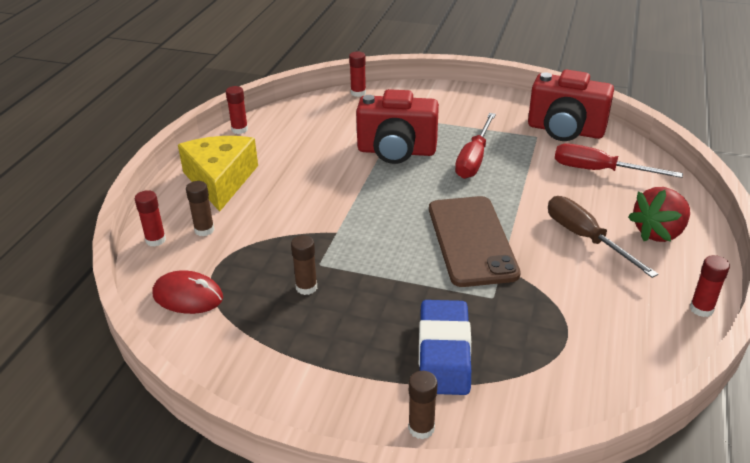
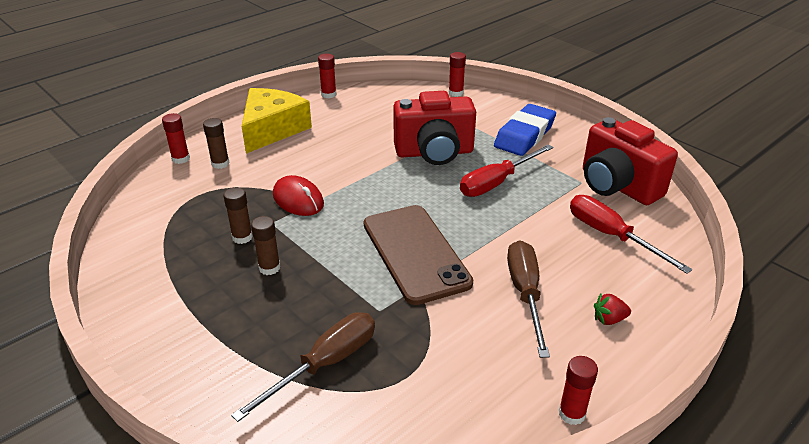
camera: 30 degrees right, 0 degrees up
red mouse [153,270,223,314] -> red mouse moved to [273,175,324,216]
red camera [356,89,439,164] -> red camera turned 45 degrees counterclockwise [393,91,476,165]
brown glue stick [408,371,438,439] -> brown glue stick moved to [251,216,280,275]
blue eraser [419,300,471,395] -> blue eraser moved to [494,104,556,156]
brown phone [429,196,521,287] -> brown phone turned 45 degrees counterclockwise [364,205,473,305]
red strawberry [628,187,690,242] -> red strawberry [594,294,631,325], size x0.49
none -> brown screwdriver [231,312,375,422]

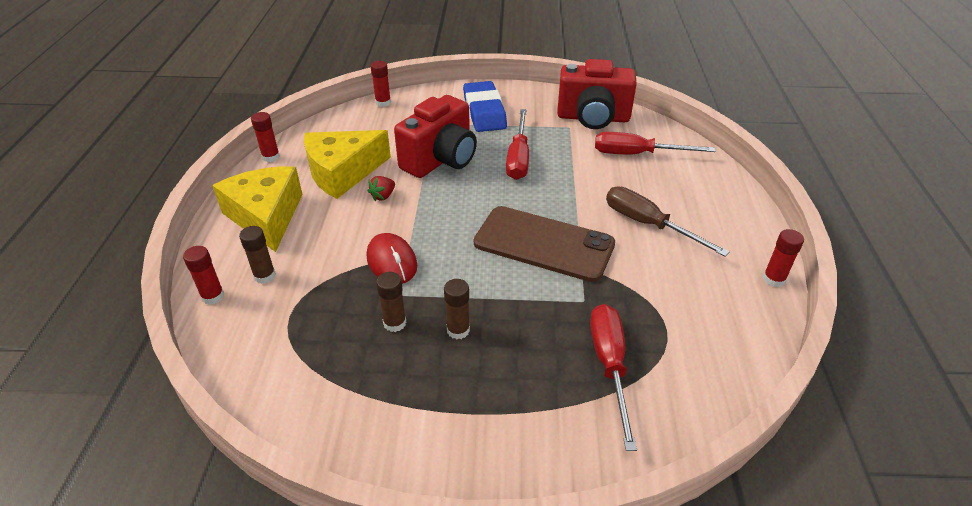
camera: 45 degrees left, 5 degrees up
brown screwdriver [231,312,375,422] -> red screwdriver [590,304,637,451]
red mouse [273,175,324,216] -> red mouse turned 60 degrees clockwise [367,233,417,284]
red strawberry [594,294,631,325] -> red strawberry moved to [368,176,395,201]
none -> yellow cheese [304,130,391,199]

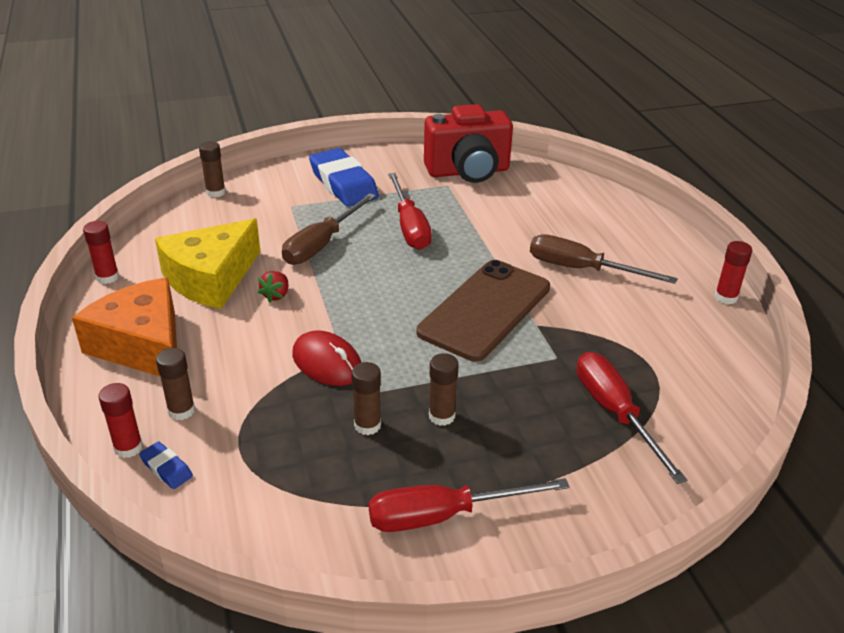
camera: 20 degrees left, 5 degrees down
yellow cheese [212,166,303,252] -> orange cheese [72,278,177,376]
red glue stick [370,61,391,107] -> brown glue stick [199,141,226,197]
red camera [394,95,477,178] -> brown screwdriver [282,193,376,265]
brown phone [474,206,615,282] -> brown phone turned 60 degrees counterclockwise [417,260,550,362]
red screwdriver [595,132,715,154] -> red screwdriver moved to [369,478,569,532]
none -> blue eraser [139,441,193,489]

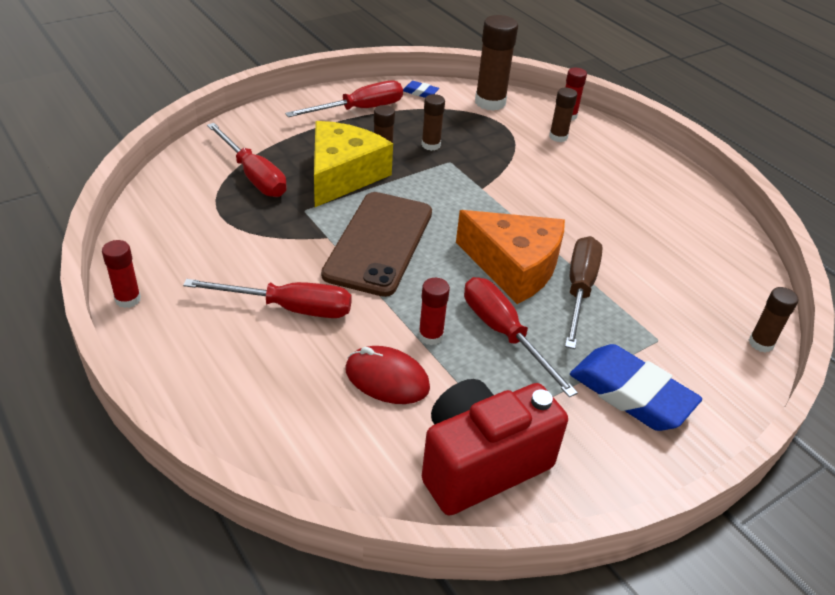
camera: 160 degrees right, 5 degrees up
orange cheese [72,278,177,376] -> orange cheese moved to [456,210,565,304]
red glue stick [83,221,119,284] -> red glue stick moved to [418,278,450,345]
blue eraser [139,441,193,489] -> blue eraser moved to [403,81,439,98]
yellow cheese [155,219,261,309] -> yellow cheese moved to [314,121,393,207]
red strawberry [258,271,288,303] -> none
red mouse [292,330,361,386] -> red mouse moved to [345,346,430,404]
brown screwdriver [530,234,678,284] -> red screwdriver [183,279,352,318]
none -> brown glue stick [475,15,518,111]

